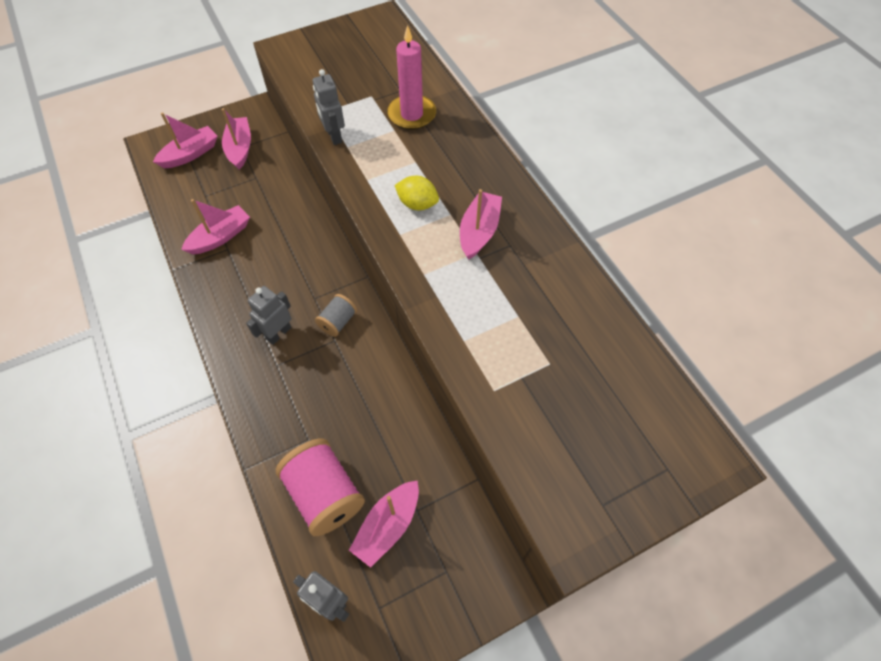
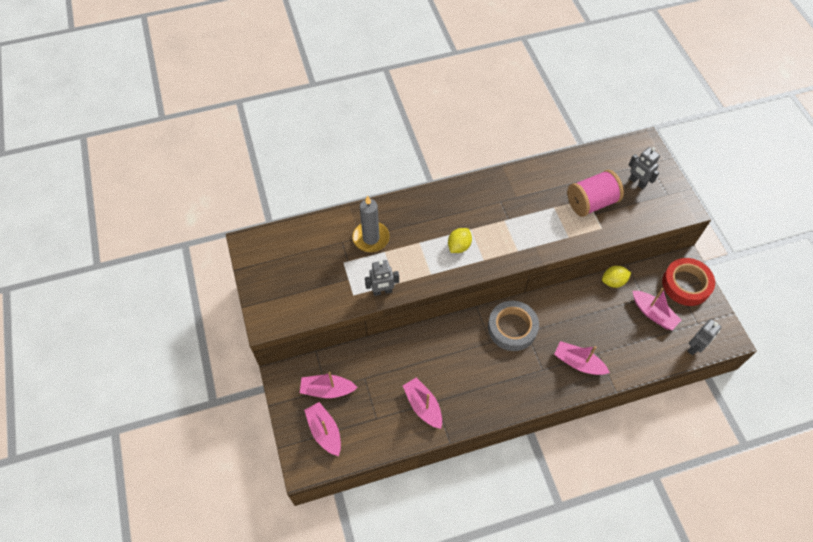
camera: 80 degrees left, 0 degrees up
grey robot [246,286,291,345] -> grey robot moved to [629,147,660,189]
pink spool [276,438,365,536] -> pink spool moved to [567,170,624,217]
grey spool [315,294,357,337] -> grey tape [488,301,539,351]
pink candle [387,25,436,130] -> grey candle [353,196,390,252]
pink boat [460,189,502,260] -> pink boat moved to [554,341,610,375]
none -> yellow lemon [602,266,631,288]
none -> red tape [662,258,715,306]

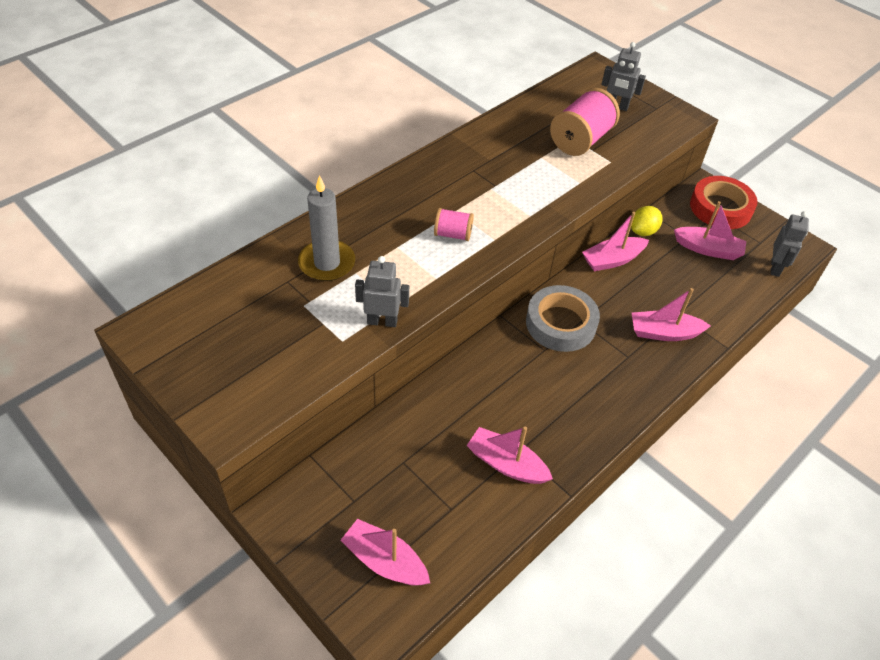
camera: 30 degrees left, 10 degrees down
pink boat [300,372,358,398] -> pink boat moved to [582,212,649,271]
grey robot [365,260,399,296] -> grey robot turned 135 degrees counterclockwise [355,256,409,327]
yellow lemon [448,228,472,253] -> pink spool [434,208,474,241]

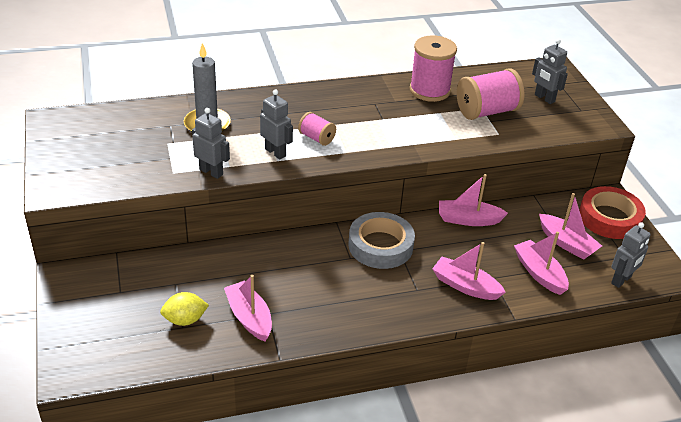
camera: 30 degrees right, 10 degrees down
pink boat [340,519,430,586] -> pink boat moved to [514,232,569,295]
yellow lemon [631,206,663,236] -> yellow lemon moved to [160,292,209,326]
none -> grey robot [260,89,293,160]
none -> pink spool [410,35,457,102]

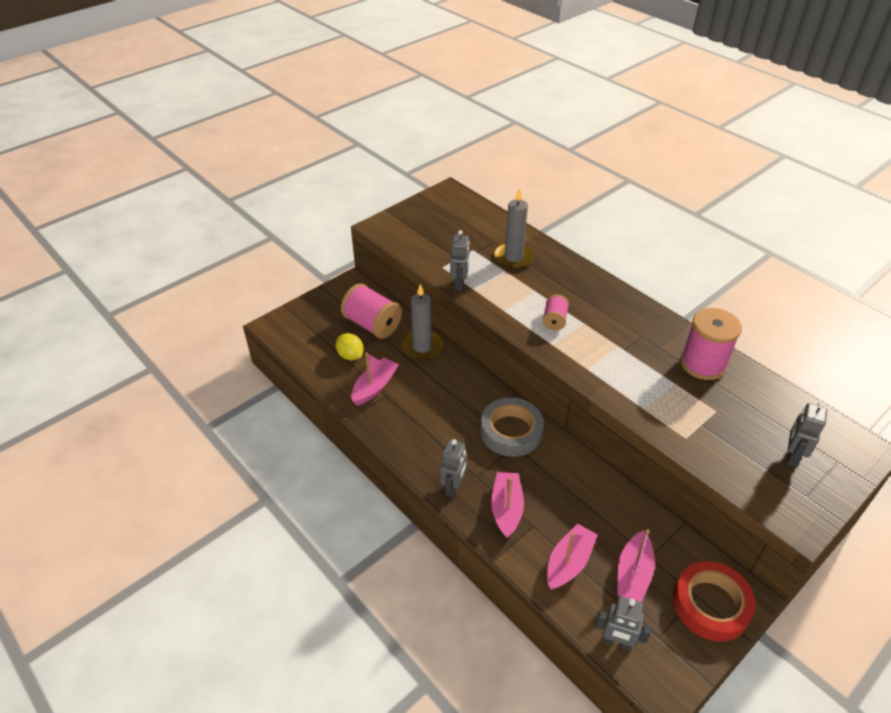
camera: 65 degrees right, 5 degrees up
grey robot [260,89,293,160] -> grey robot moved to [440,439,467,498]
pink boat [439,174,508,226] -> none
pink spool [457,69,524,120] -> pink spool moved to [341,284,402,339]
none -> grey candle [401,284,443,360]

